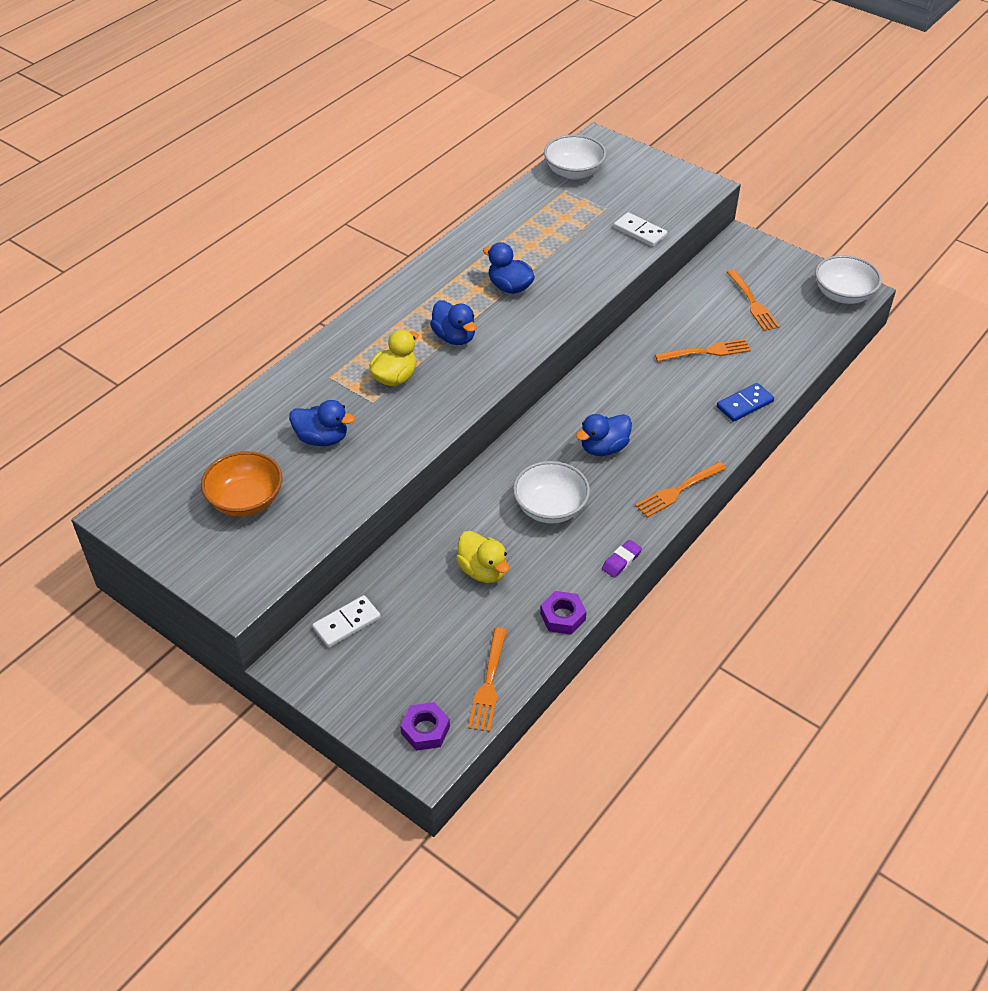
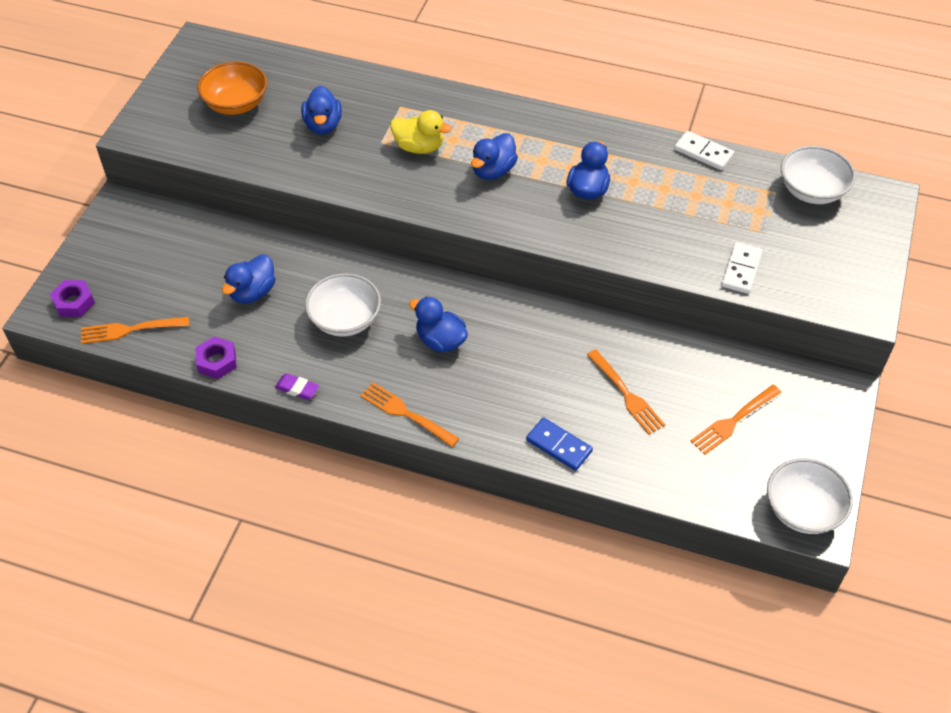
camera: 70 degrees right, 5 degrees up
white domino [312,595,381,647] -> white domino moved to [674,131,734,170]
yellow duck [456,531,509,583] -> blue duck [222,254,276,303]

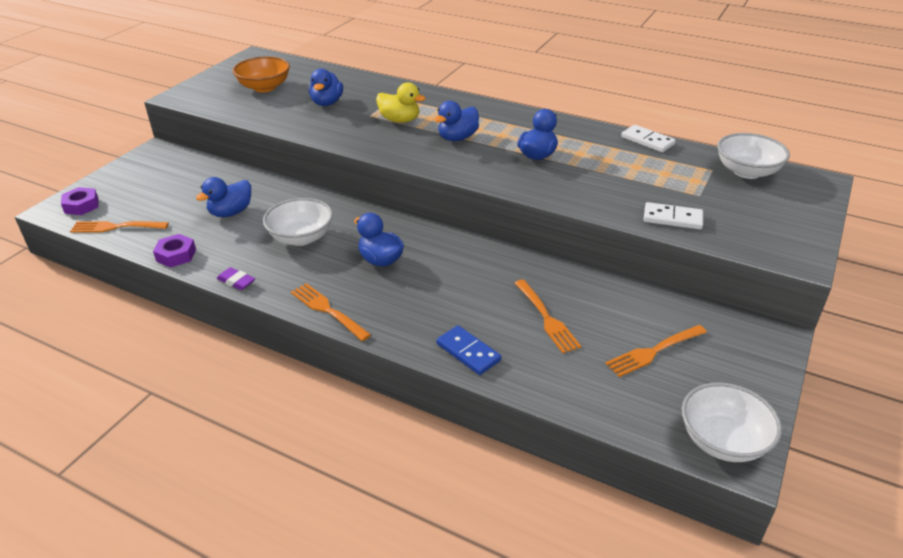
camera: 10 degrees right, 15 degrees down
white domino [721,242,763,294] -> white domino turned 75 degrees clockwise [643,202,703,229]

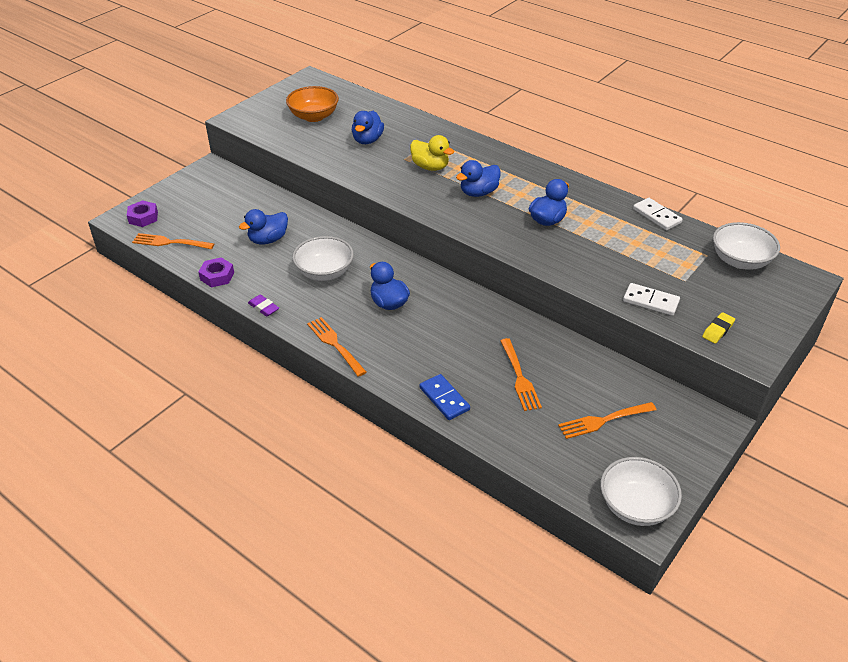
camera: 10 degrees right, 5 degrees up
none -> yellow eraser [702,312,735,344]

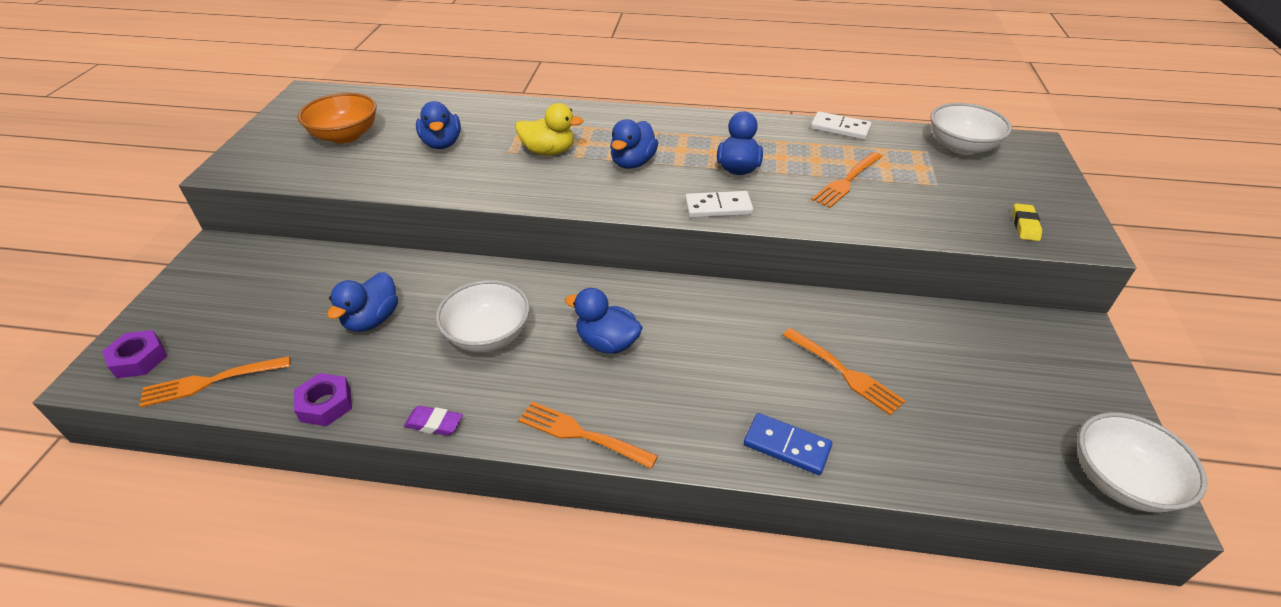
camera: 30 degrees left, 0 degrees up
orange fork [558,402,656,439] -> orange fork moved to [811,152,883,208]
white domino [623,283,680,316] -> white domino moved to [685,191,753,218]

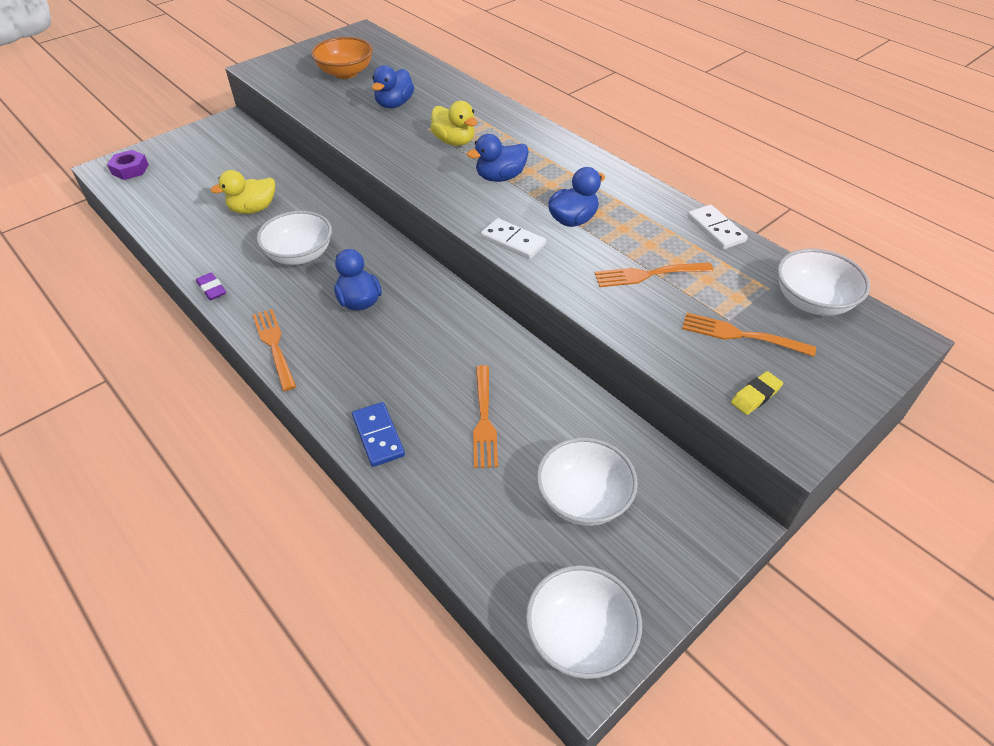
camera: 40 degrees right, 5 degrees up
orange fork [139,356,291,408] -> orange fork moved to [682,313,816,357]
purple nut [294,373,352,426] -> none
blue duck [327,272,398,332] -> yellow duck [210,170,275,214]
none -> white bowl [537,438,638,526]

